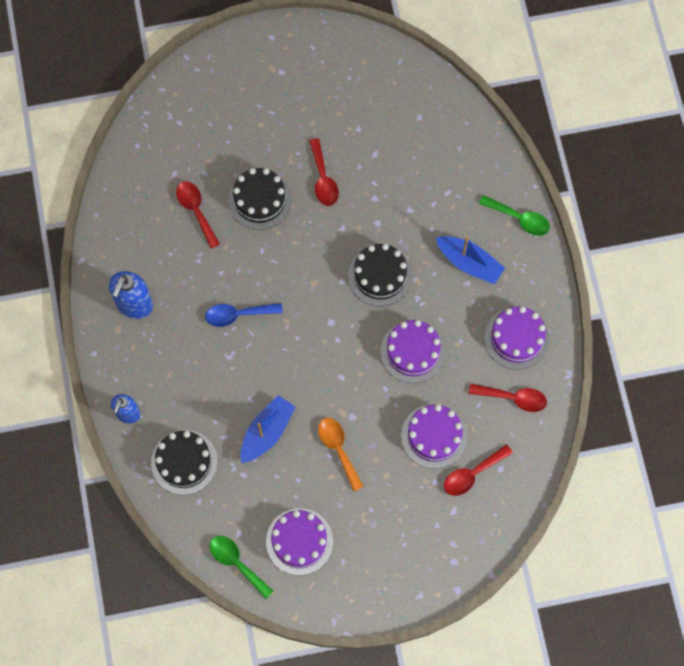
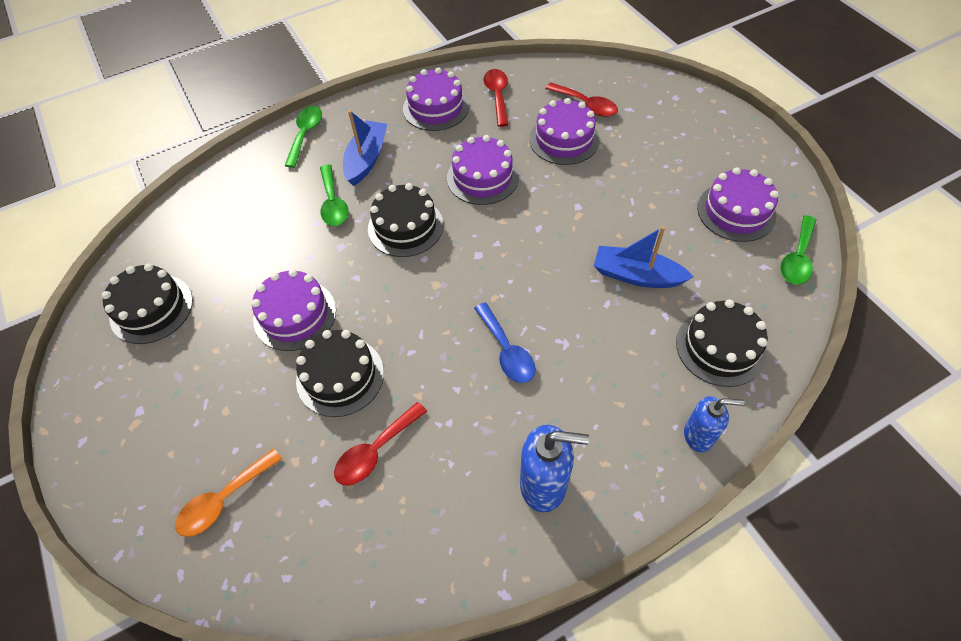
camera: 105 degrees left, 15 degrees down
red spoon [309,138,339,206] -> purple cake [251,269,336,351]
orange spoon [318,418,364,491] -> orange spoon moved to [175,448,282,537]
none -> black cake [102,263,193,344]
none -> green spoon [320,164,349,226]

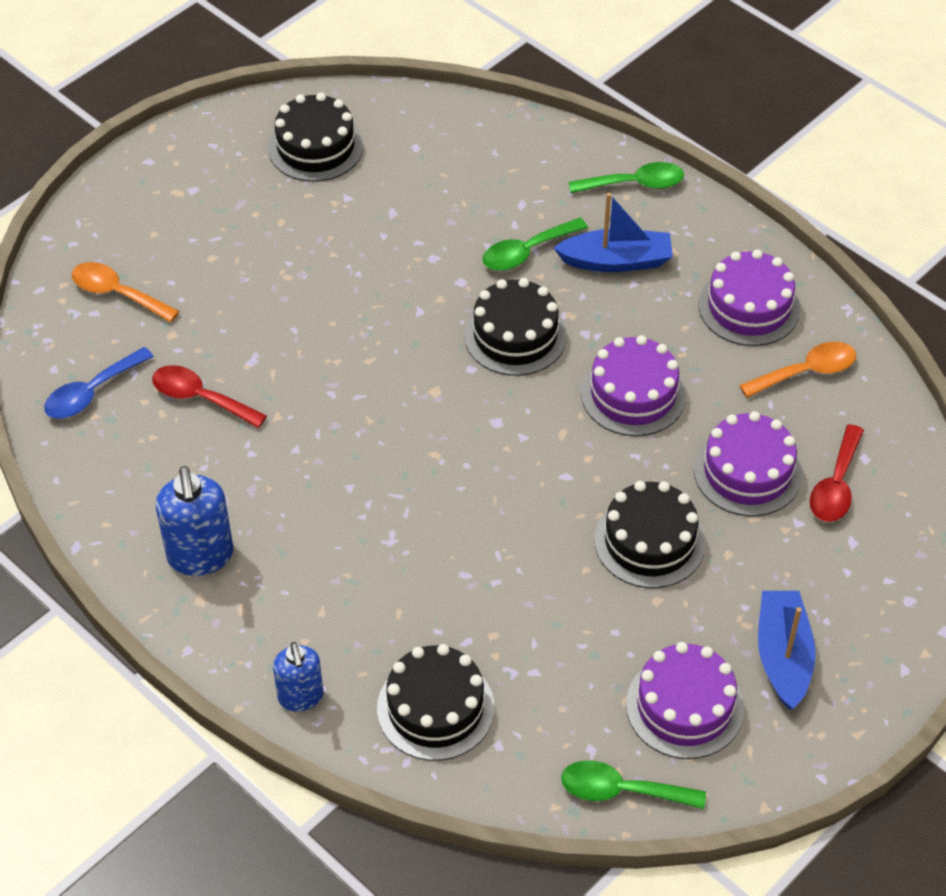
camera: 70 degrees right, 5 degrees down
purple cake [251,269,336,351] -> none
black cake [296,330,384,417] -> black cake moved to [594,481,706,588]
blue spoon [474,303,536,383] -> blue spoon moved to [44,347,154,419]
red spoon [484,69,509,127] -> orange spoon [739,342,856,398]
blue boat [594,226,694,288] -> blue boat moved to [758,591,815,710]

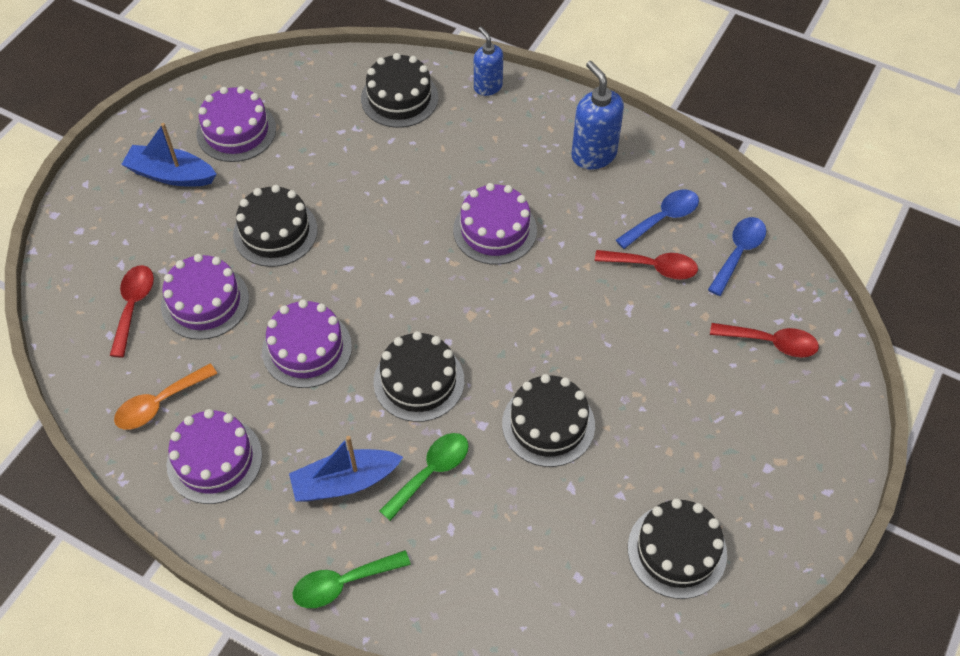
camera: 165 degrees right, 5 degrees up
orange spoon [72,262,179,322] -> red spoon [710,323,819,358]
green spoon [561,760,706,809] -> none
blue boat [758,591,815,710] -> blue boat turned 120 degrees clockwise [121,123,216,186]
none -> purple cake [453,183,537,265]
none -> black cake [502,374,595,467]
none -> blue spoon [616,190,699,249]

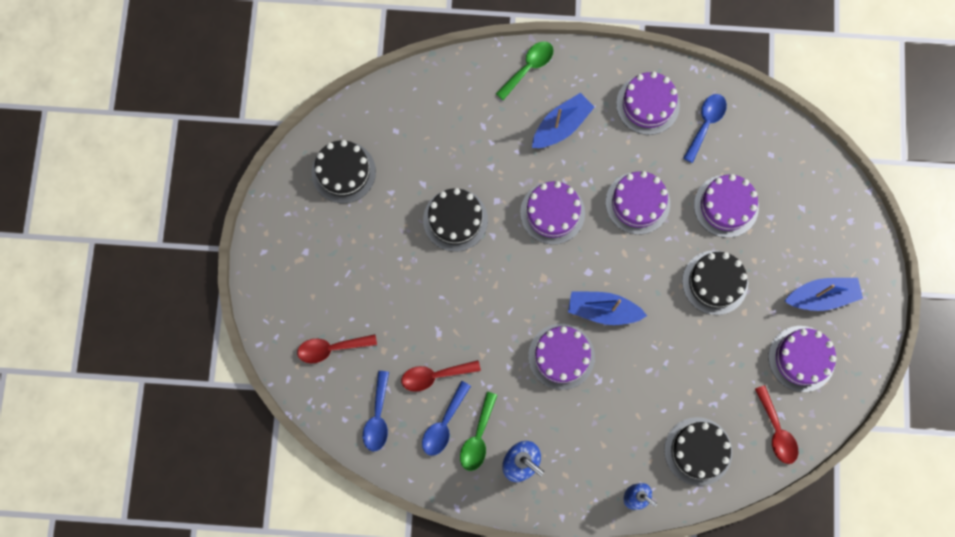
camera: 155 degrees right, 20 degrees up
red spoon [110,265,154,358] -> red spoon moved to [755,385,798,464]
orange spoon [114,364,217,430] -> blue spoon [683,94,727,163]
black cake [373,331,464,422] -> purple cake [520,181,585,245]
green spoon [379,433,469,521] -> green spoon moved to [460,392,497,471]
none -> blue boat [568,291,647,325]

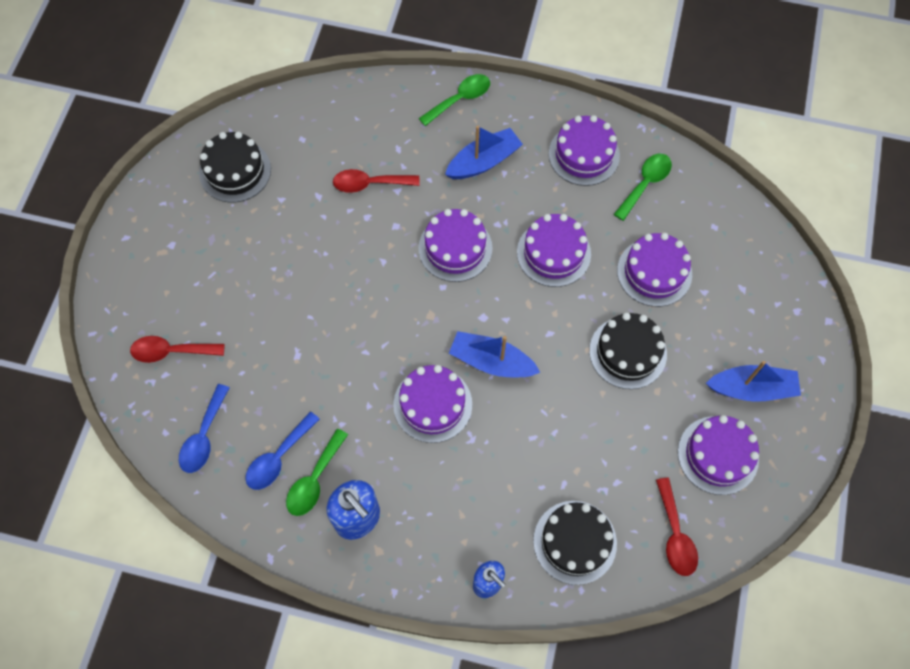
camera: 10 degrees right, 10 degrees down
red spoon [401,360,481,392] -> red spoon moved to [333,169,420,193]
black cake [423,188,488,252] -> none
blue spoon [683,94,727,163] -> green spoon [614,154,672,221]

